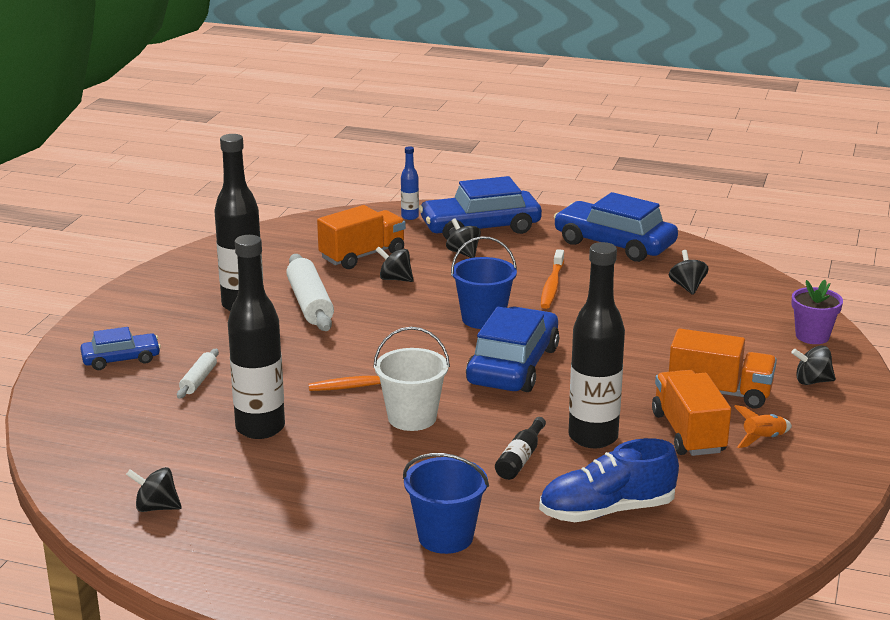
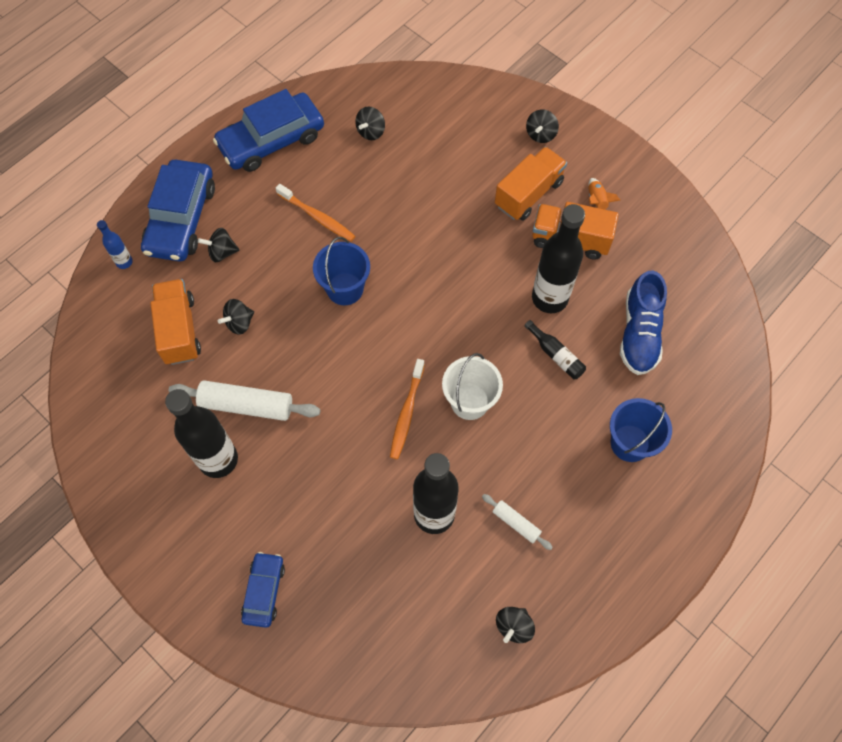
camera: 65 degrees left, 40 degrees up
white rolling pin [177,349,219,399] -> white rolling pin moved to [482,494,553,550]
blue car [466,306,559,392] -> none
black spinning top [669,250,709,295] -> black spinning top turned 75 degrees counterclockwise [355,106,385,140]
purple flower pot [792,280,843,344] -> none

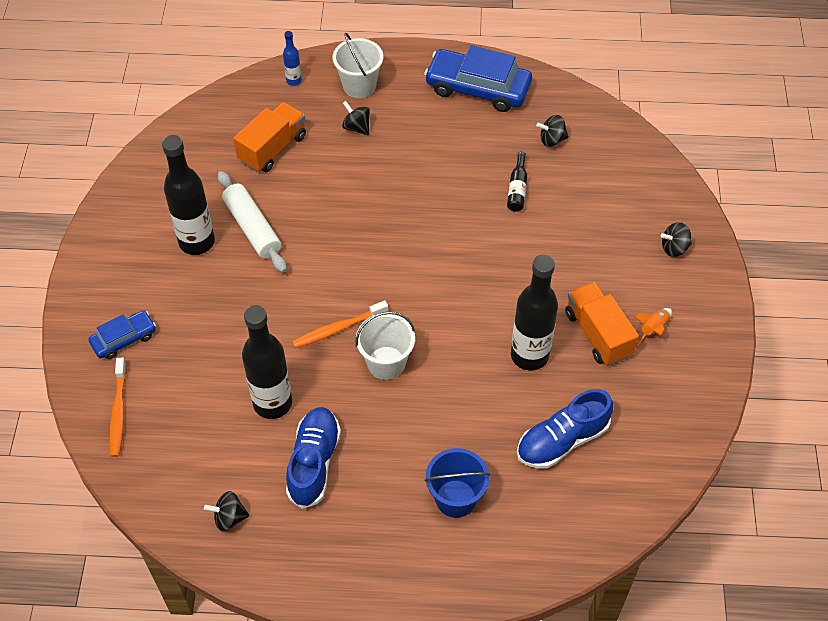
camera: 50 degrees right, 10 degrees down
blue car [141,160,215,262] -> white bucket [333,33,383,98]
black spinning top [218,299,254,335] -> none
orange toothbrush [276,184,355,242] -> orange toothbrush moved to [110,357,126,457]
blue bucket [313,237,370,305] -> none
white rolling pin [482,494,553,550] -> blue shoe [286,407,341,509]
orange truck [495,147,567,221] -> none
black bottle [524,320,586,379] -> black bottle moved to [507,151,527,212]

